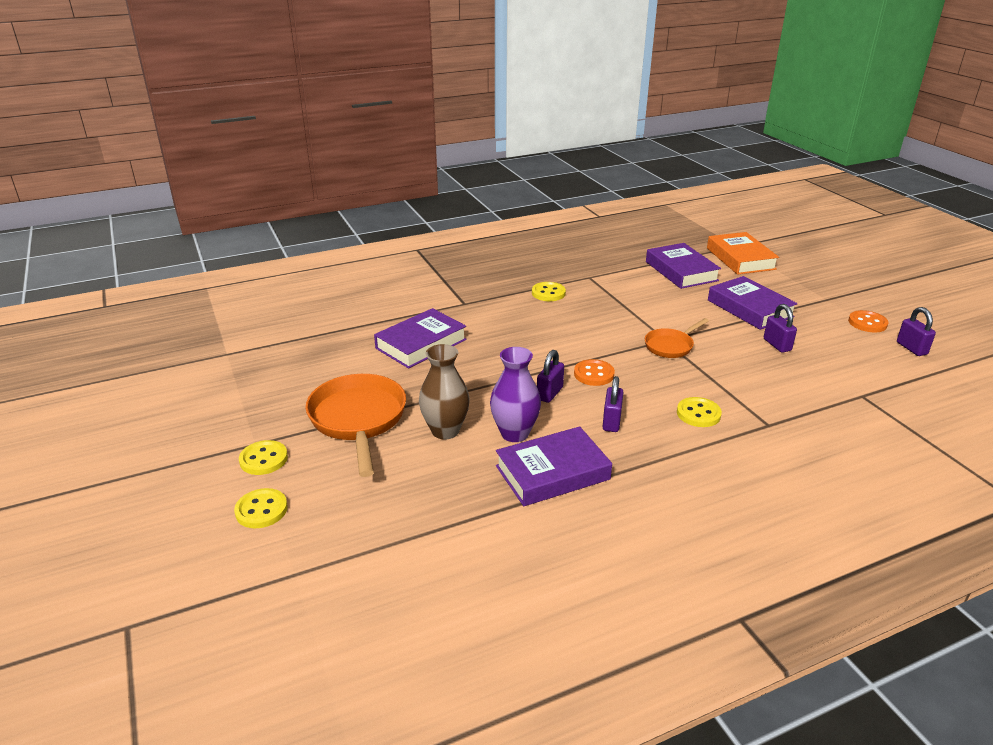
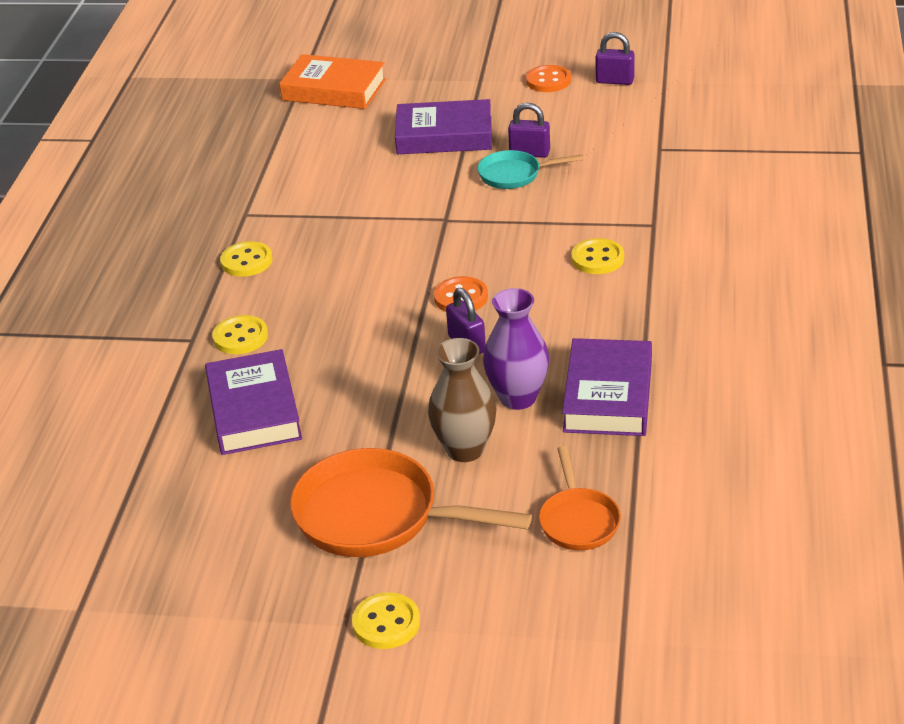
camera: 55 degrees left, 5 degrees up
yellow button [234,488,288,528] -> yellow button moved to [212,315,268,354]
purple padlock [603,376,624,432] -> none
orange pan [645,318,709,358] -> orange pan moved to [539,446,621,550]
purple book [646,243,721,289] -> none
none -> turquoise pan [477,150,584,189]

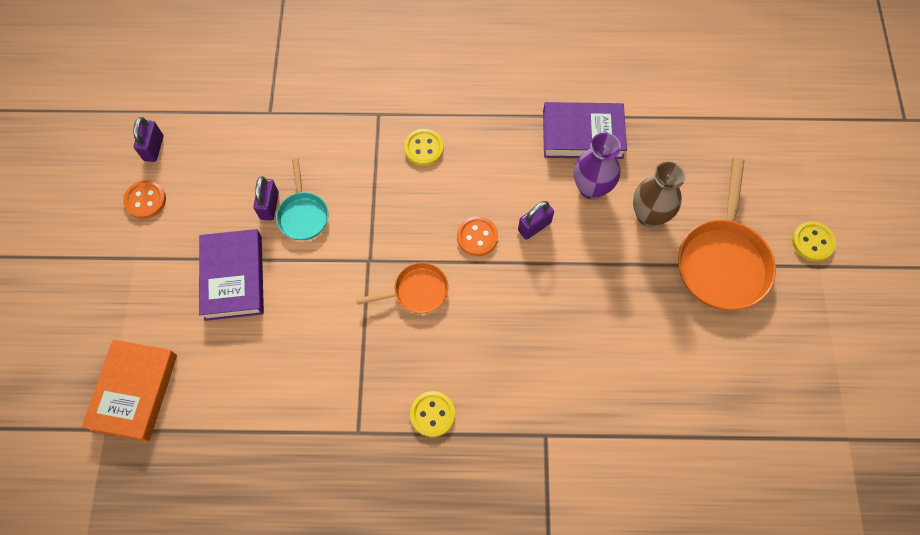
camera: 100 degrees left, 30 degrees up
purple book [205,349,302,455] -> none
yellow button [212,315,268,354] -> none
orange pan [539,446,621,550] -> orange pan moved to [356,262,449,313]

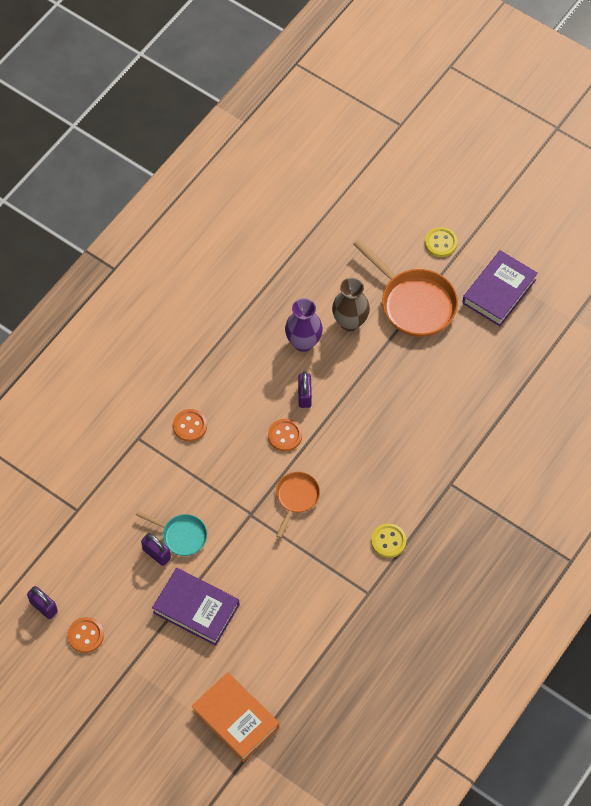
camera: 55 degrees left, 5 degrees down
yellow button [404,129,444,166] -> orange button [173,409,207,442]
purple book [543,102,627,159] -> purple book moved to [462,250,538,326]

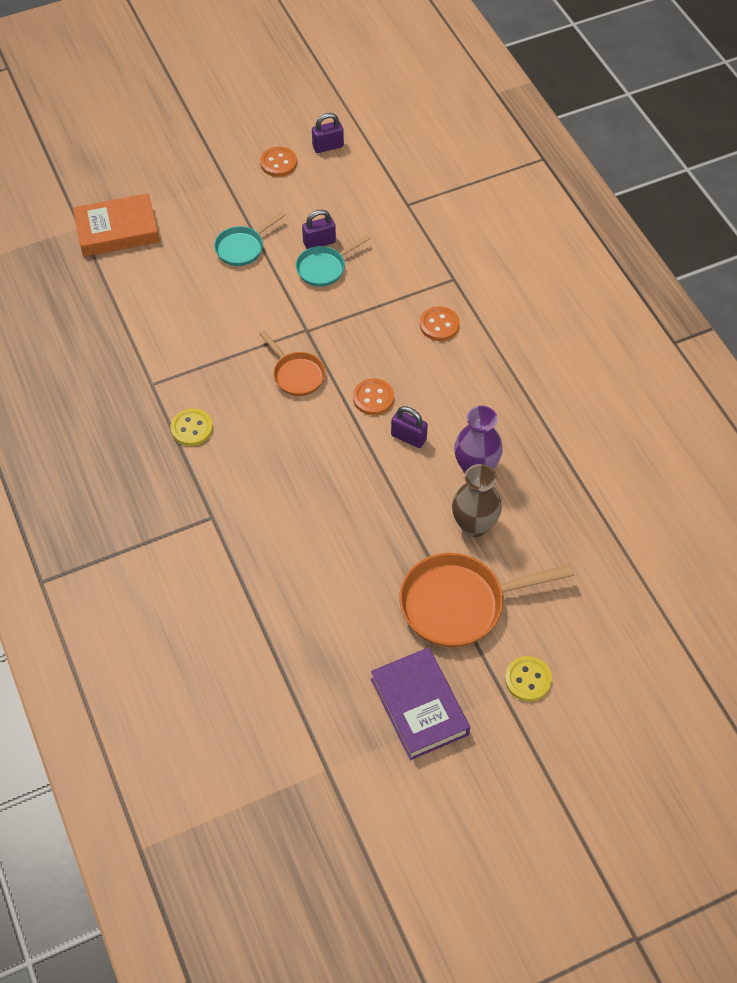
camera: 120 degrees right, 5 degrees down
purple book [152,568,239,646] -> turquoise pan [214,211,286,266]

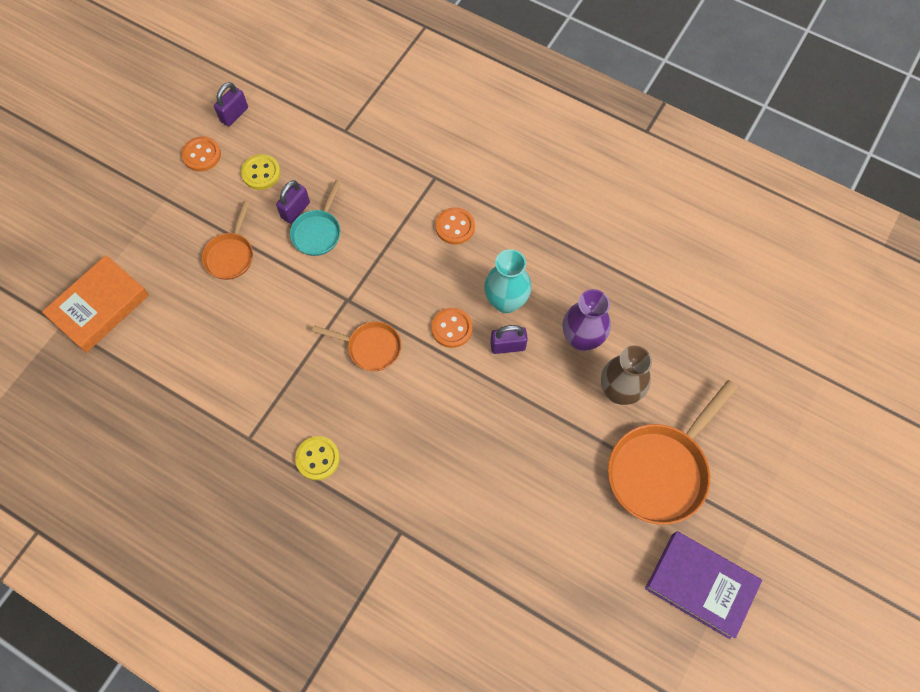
camera: 35 degrees left, 10 degrees up
turquoise pan [214,211,286,266] -> orange pan [202,201,253,280]
yellow button [505,656,552,702] -> yellow button moved to [241,154,281,190]
none -> turquoise vase [484,249,531,313]

